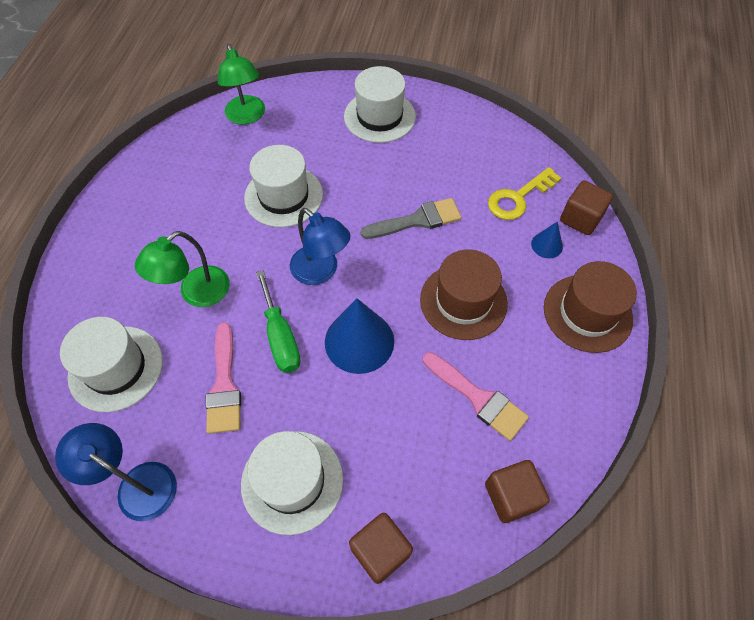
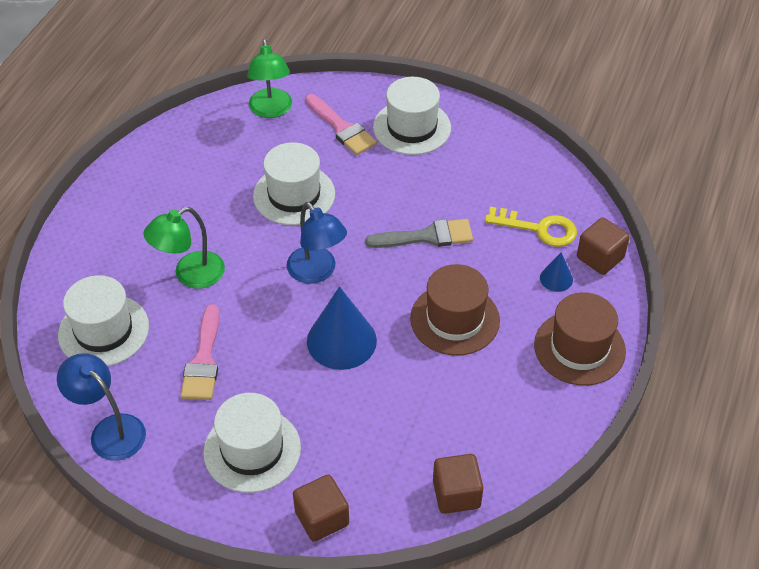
camera: 10 degrees right, 10 degrees down
green screwdriver [256,270,301,373] -> none
pink brush [423,352,529,441] -> pink brush moved to [305,94,377,155]
yellow key [488,167,561,220] -> yellow key turned 135 degrees counterclockwise [485,207,577,247]

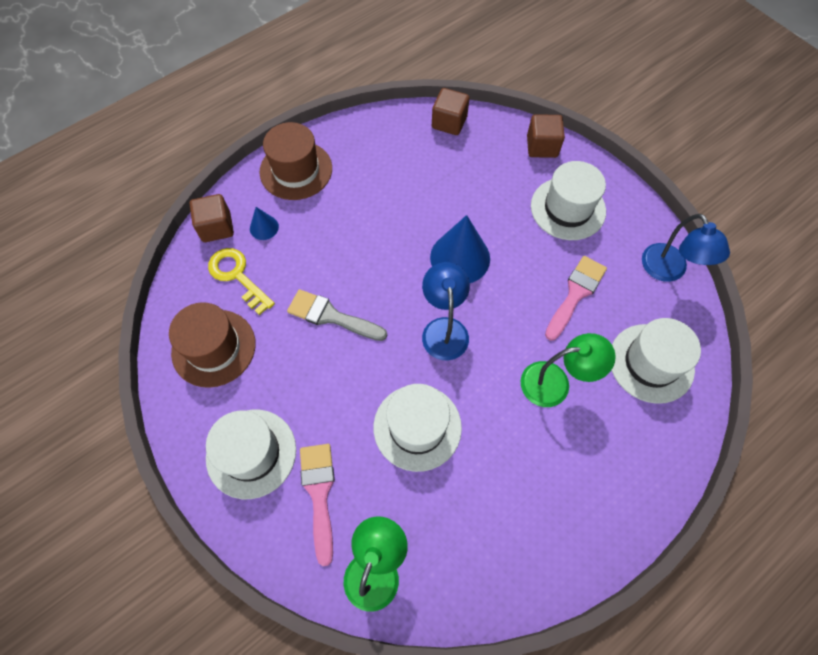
camera: 150 degrees left, 15 degrees up
brown hat [410,264,500,356] -> brown hat moved to [169,302,256,388]

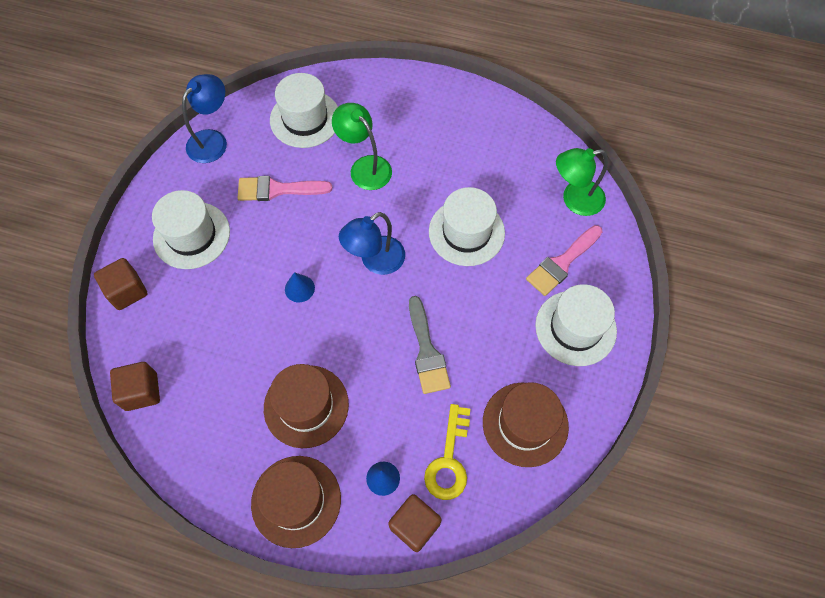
camera: 125 degrees left, 0 degrees up
blue cone [430,215,490,283] -> blue cone [285,272,315,302], size x0.49
none -> brown hat [264,364,349,448]

